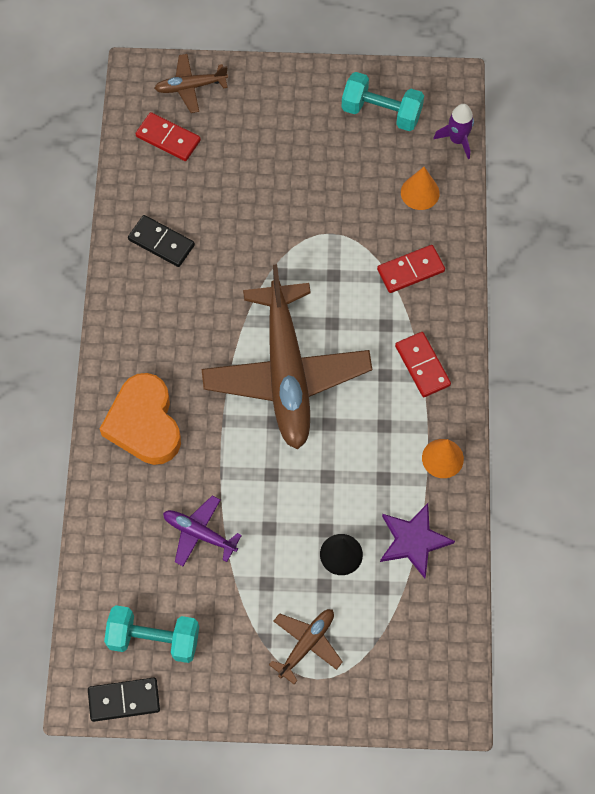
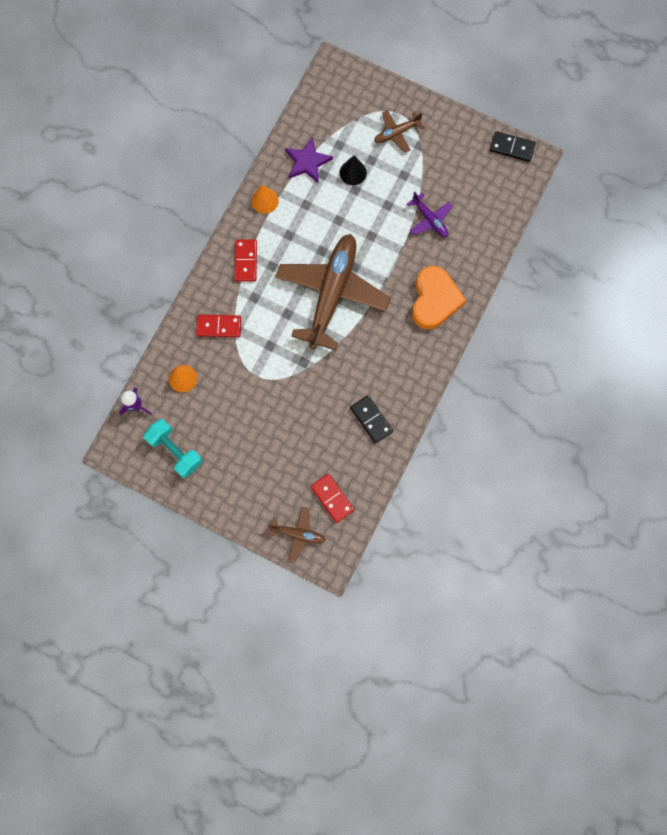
camera: 155 degrees left, 10 degrees up
turquoise dumbbell [104,605,199,663] -> none

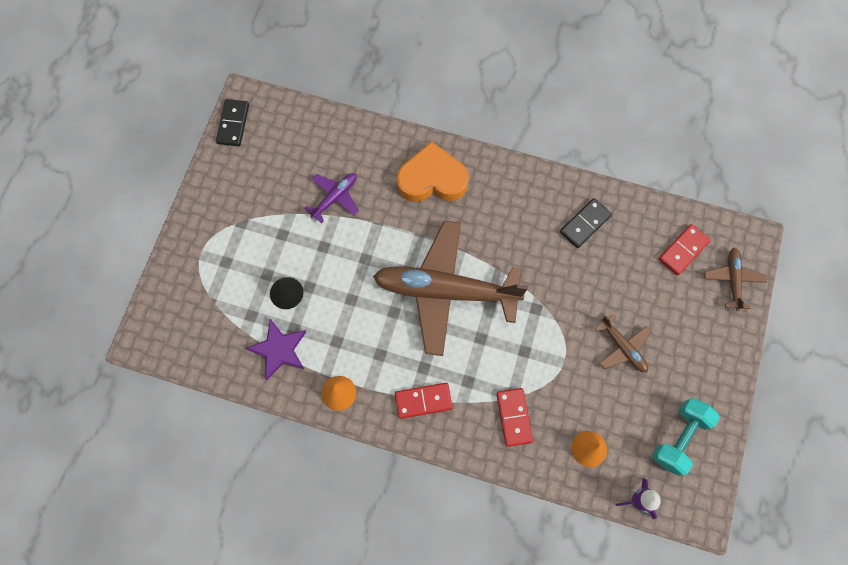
camera: 100 degrees left, 5 degrees down
brown plane [374,110,424,153] -> brown plane moved to [594,314,652,373]

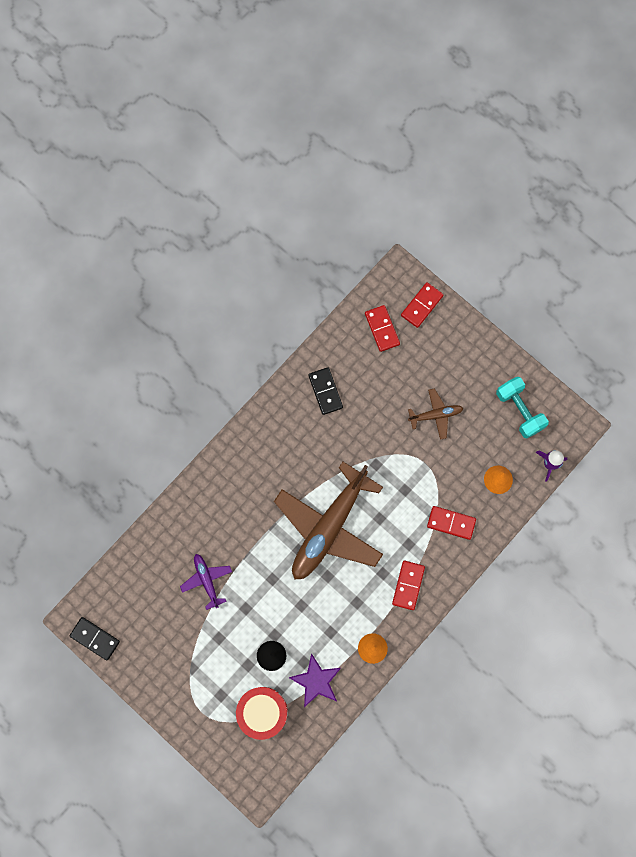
camera: 65 degrees left, 5 degrees up
orange heart [396,141,469,202] -> none
brown plane [704,248,767,311] -> red domino [401,282,443,328]
none -> red drum [236,687,288,740]

